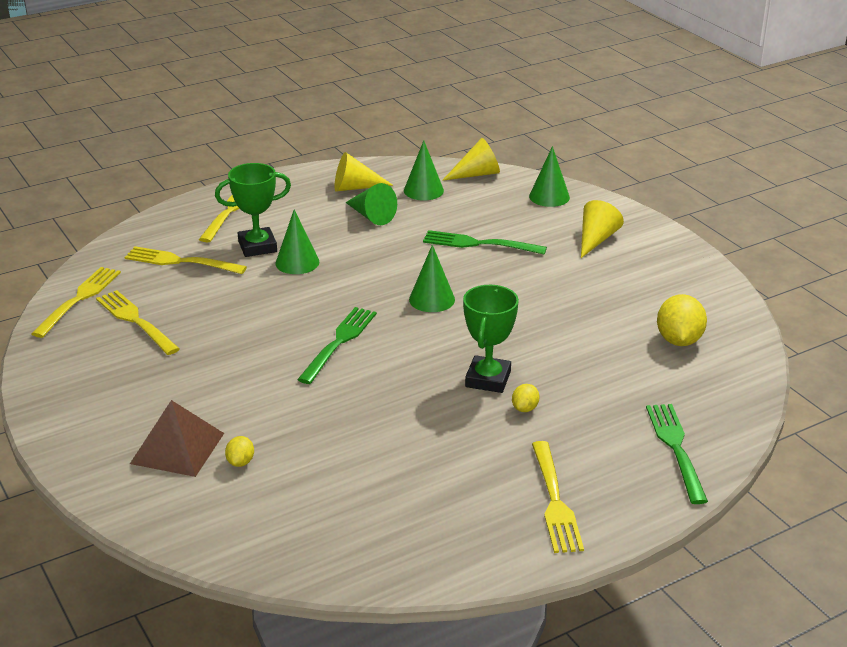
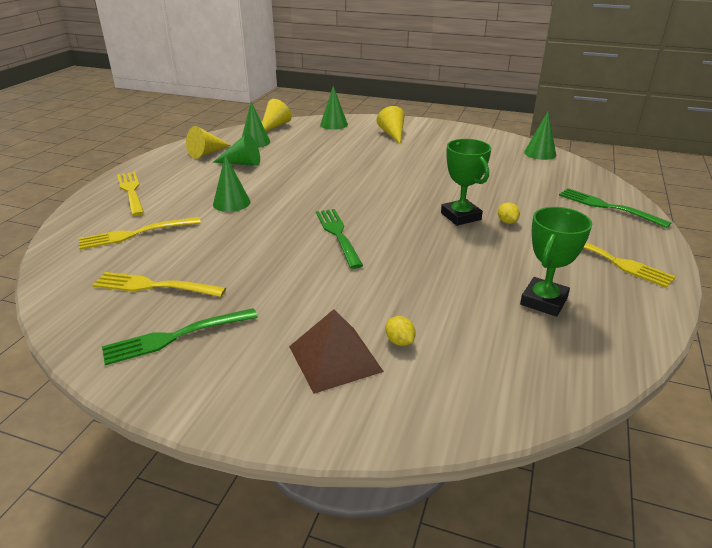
camera: 40 degrees left, 0 degrees up
yellow fork [31,267,121,338] -> none
green trophy [215,163,291,257] -> green trophy moved to [520,207,592,316]
green cone [409,245,455,312] -> green cone moved to [524,112,556,160]
green fork [423,230,547,255] -> green fork moved to [102,308,258,365]
yellow lemon [657,294,707,346] -> none

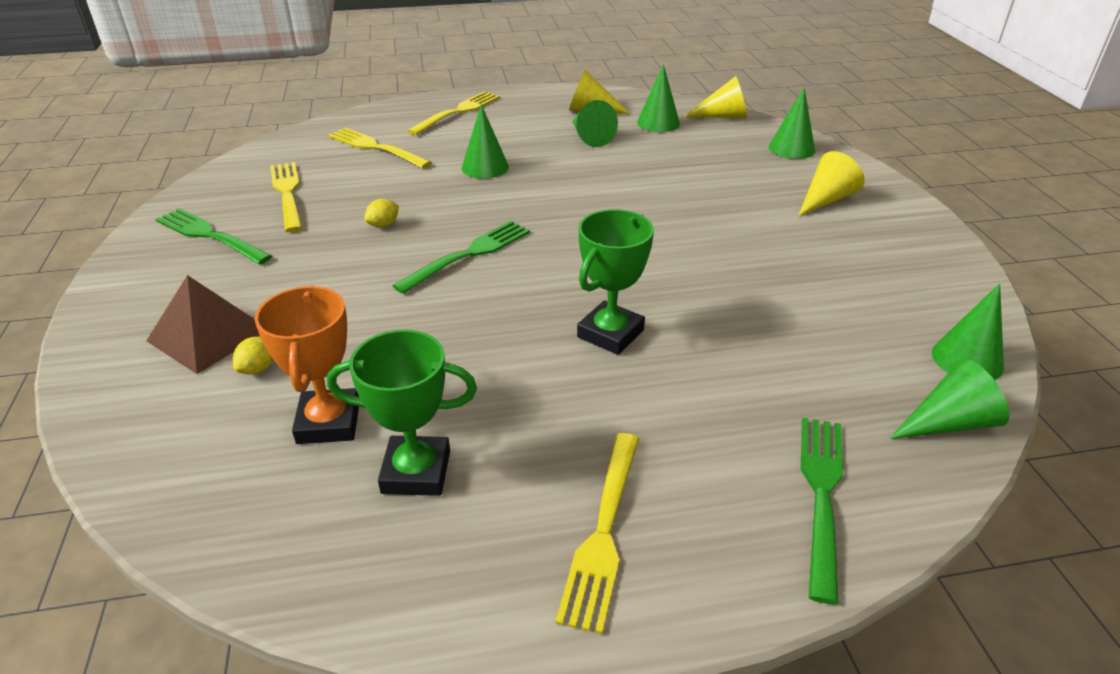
camera: 60 degrees right, 5 degrees up
yellow lemon [498,202,520,224] -> yellow lemon moved to [364,199,399,227]
none -> orange trophy [255,286,359,444]
none -> green cone [890,359,1009,439]

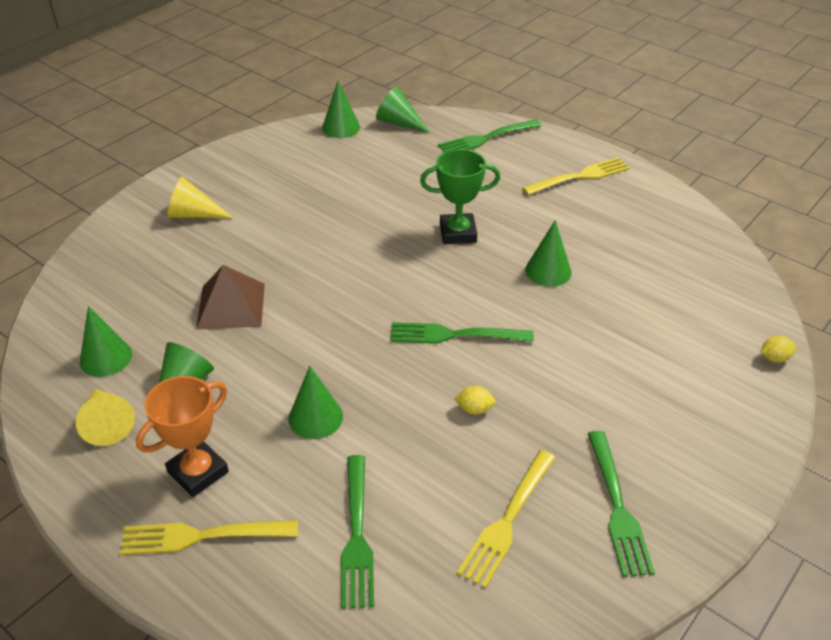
camera: 130 degrees left, 5 degrees up
brown pyramid [146,275,260,374] -> brown pyramid moved to [196,265,265,330]
yellow lemon [233,336,273,374] -> yellow lemon moved to [760,336,796,363]
orange trophy [255,286,359,444] -> orange trophy moved to [136,376,229,497]
green trophy [327,330,477,496] -> none
yellow fork [328,127,432,169] -> green fork [341,455,374,609]
yellow cone [683,76,747,118] -> none
green cone [769,88,815,159] -> green cone moved to [525,220,572,287]

